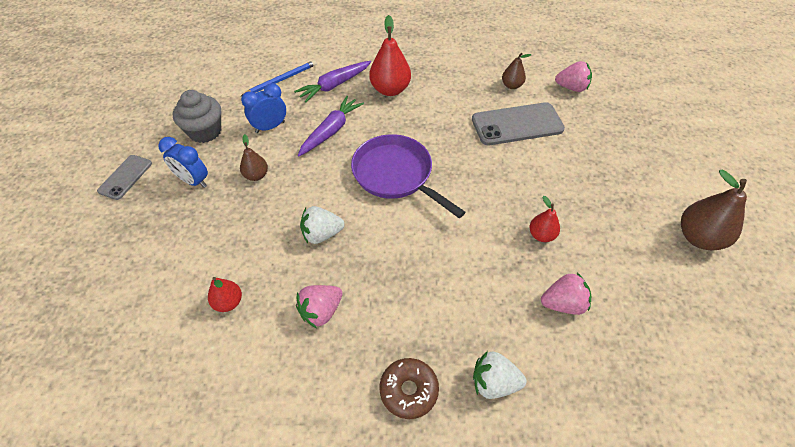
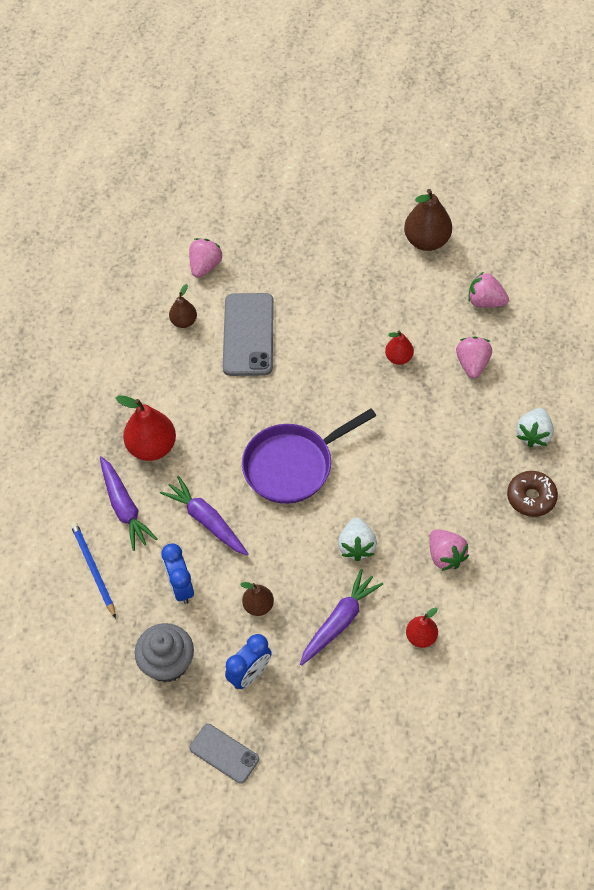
camera: 75 degrees left, 5 degrees up
none -> purple carrot [300,569,383,666]
none -> pink strawberry [468,272,509,308]

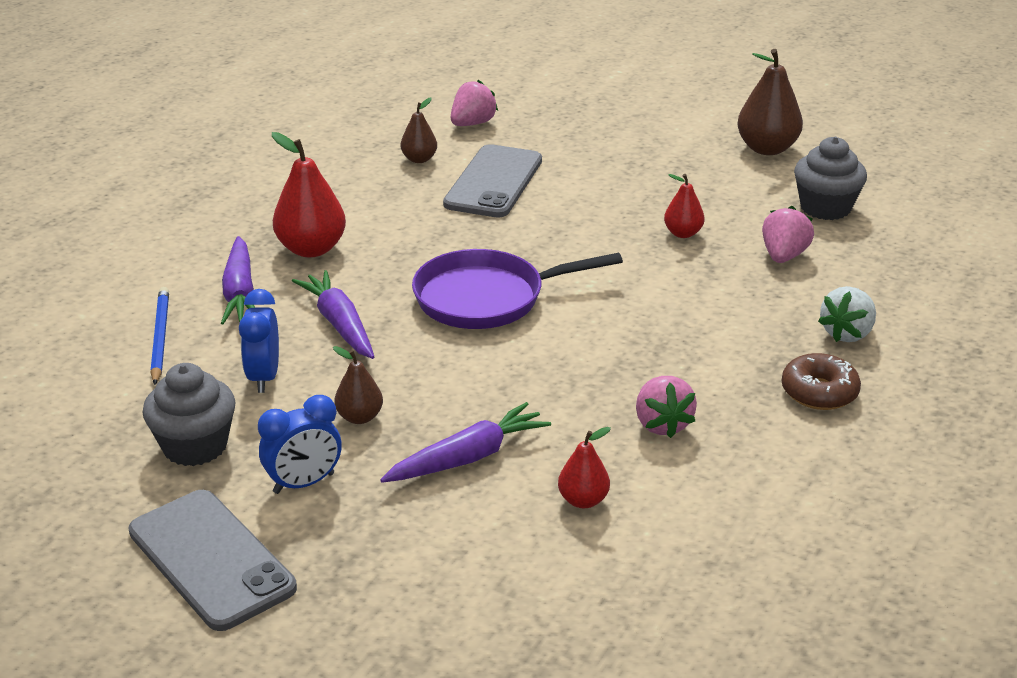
camera: 15 degrees right, 25 degrees down
grey phone [189,724,259,784] -> grey phone [128,490,297,631], size x1.74
white strawberry [338,518,377,561] -> none
pink strawberry [468,272,509,308] -> grey cupcake [794,137,867,220]

